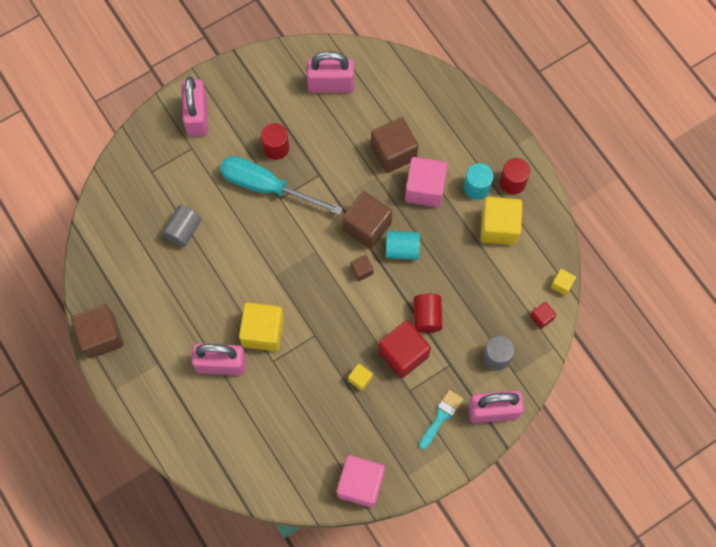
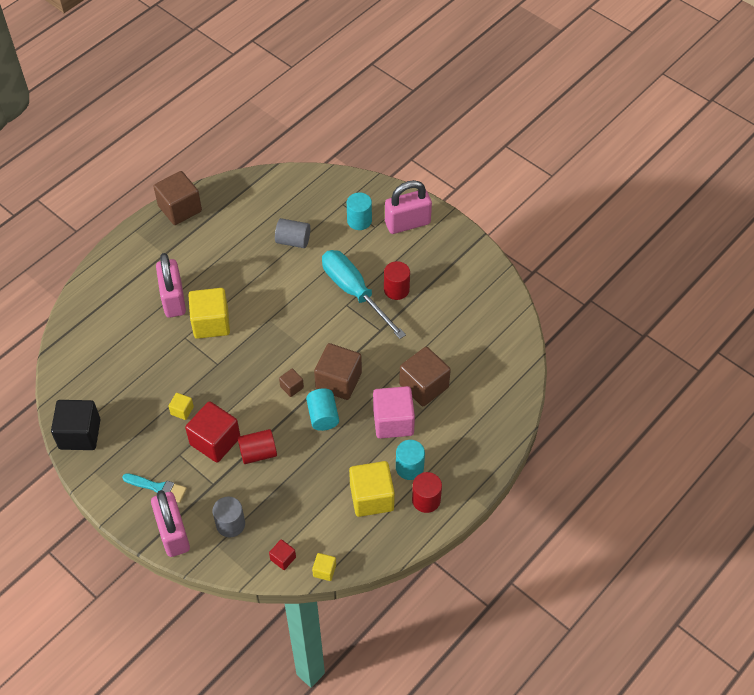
camera: 75 degrees right, 15 degrees down
turquoise screwdriver [220,156,343,215] -> turquoise screwdriver turned 45 degrees counterclockwise [322,250,406,339]
pink padlock [307,51,354,93] -> none
pink cube [337,455,385,508] -> black cube [51,400,101,450]
none -> turquoise cylinder [347,193,372,230]

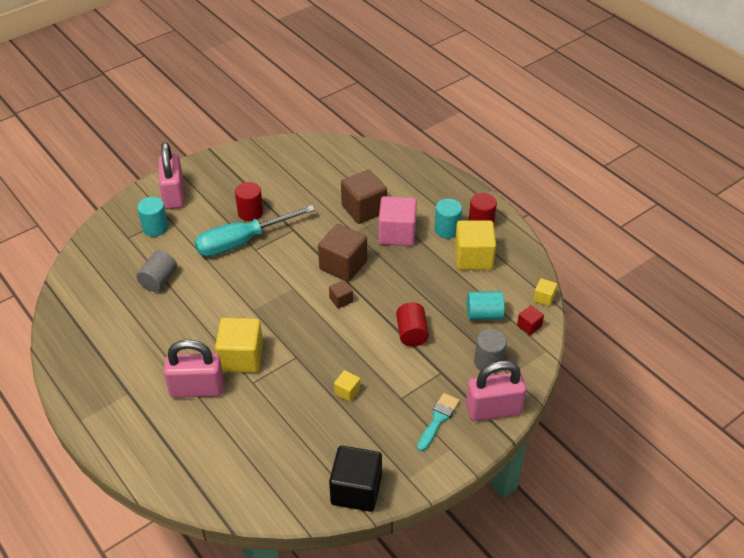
camera: 80 degrees left, 10 degrees down
brown cube [153,171,202,225] -> none
red cube [185,401,240,463] -> none
turquoise cylinder [306,388,339,431] -> turquoise cylinder moved to [467,291,505,320]

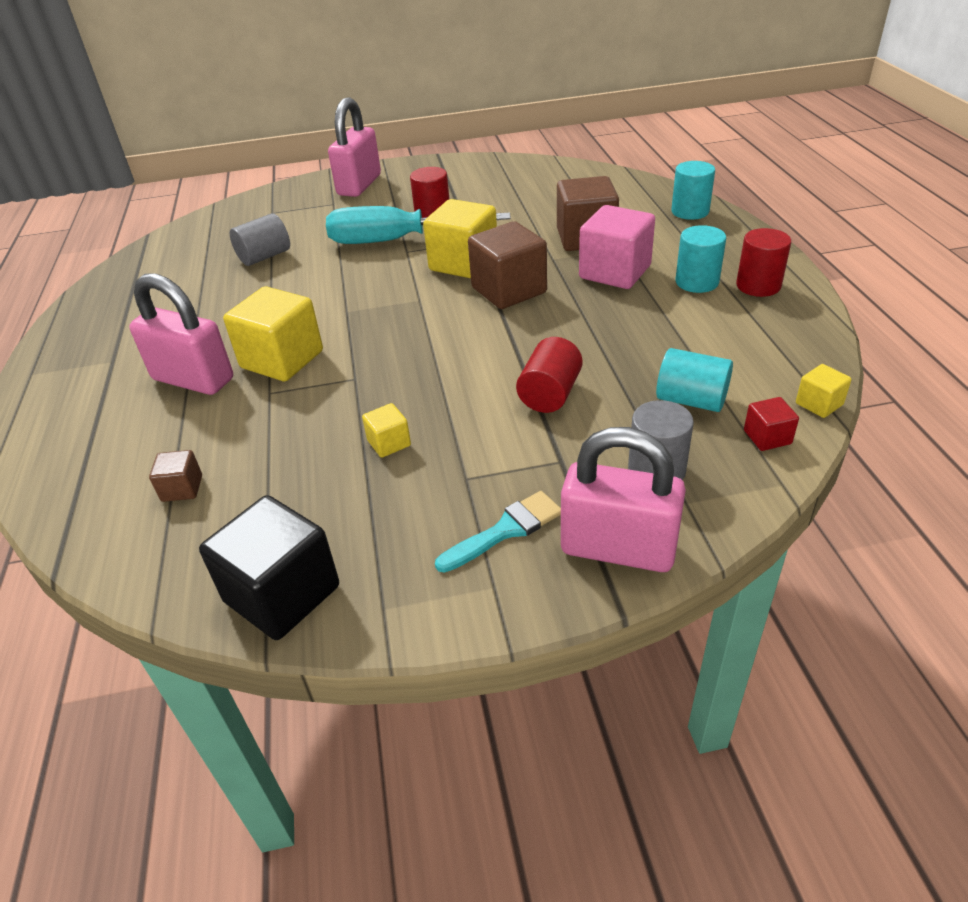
camera: 30 degrees right, 5 degrees down
turquoise cylinder [137,197,168,237] -> turquoise cylinder moved to [671,161,715,220]
brown cube [329,280,353,309] -> brown cube moved to [149,450,202,502]
yellow cube [455,220,496,270] -> yellow cube moved to [423,199,497,278]

